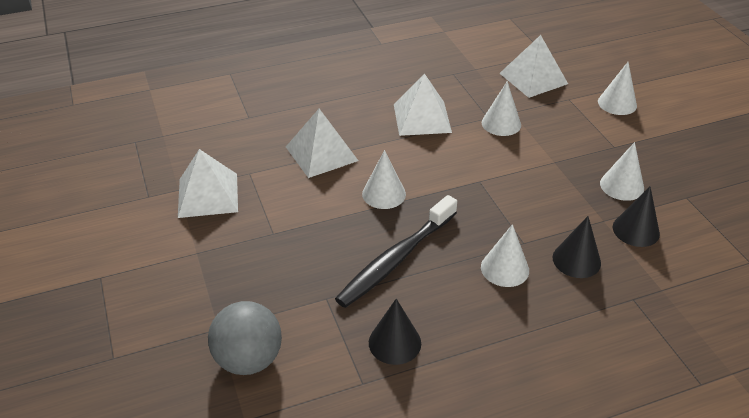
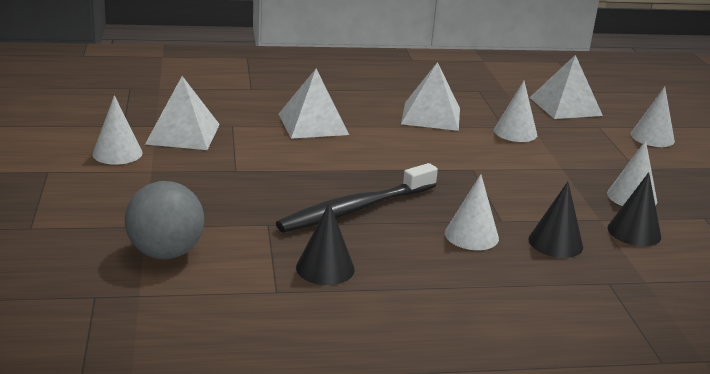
camera: 10 degrees right, 15 degrees down
white cone [362,150,406,209] -> white cone moved to [92,95,143,165]

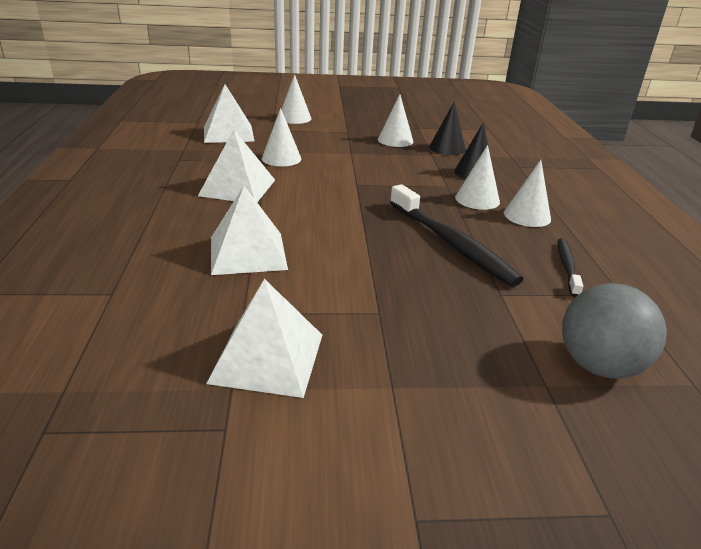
camera: 85 degrees left, 5 degrees up
white cone [92,95,143,165] -> white cone moved to [504,160,551,227]
black cone [296,203,355,285] -> black toothbrush [557,238,583,297]

